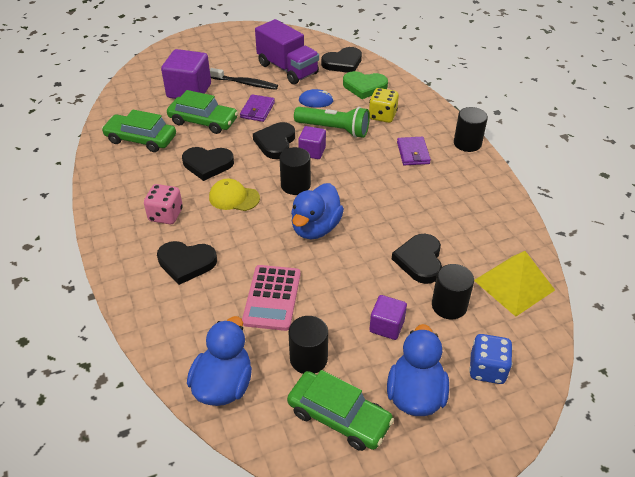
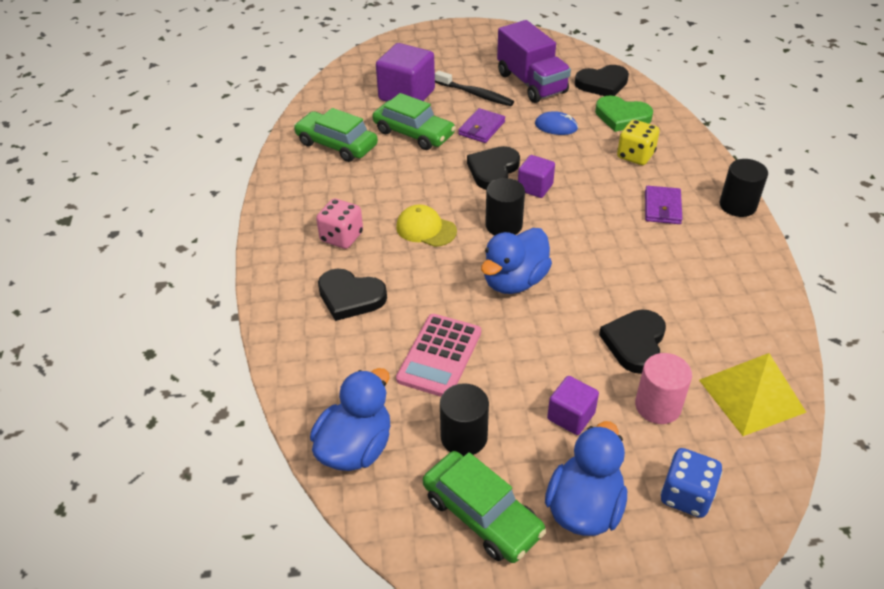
camera: 15 degrees right, 0 degrees up
black heart [182,147,234,181] -> none
green flashlight [294,107,370,138] -> none
black cylinder [432,264,474,320] -> pink cylinder [635,353,692,424]

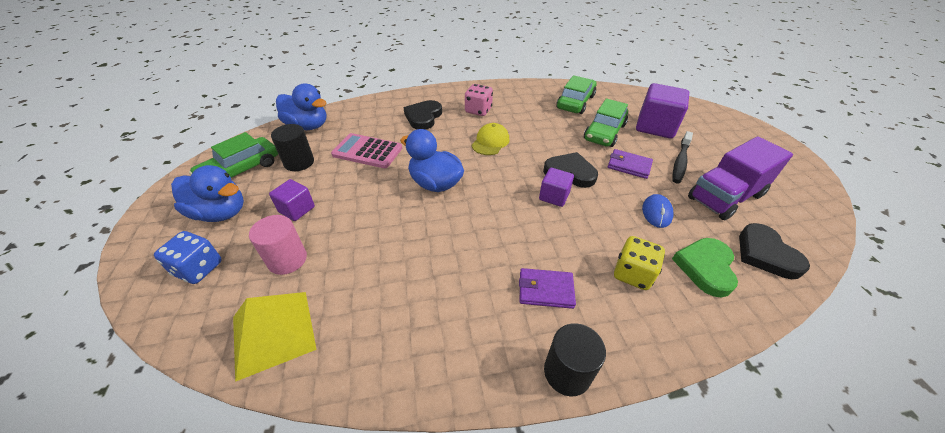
camera: 85 degrees right, 0 degrees up
black cylinder [485,178,525,235] -> none
black heart [599,309,666,374] -> none

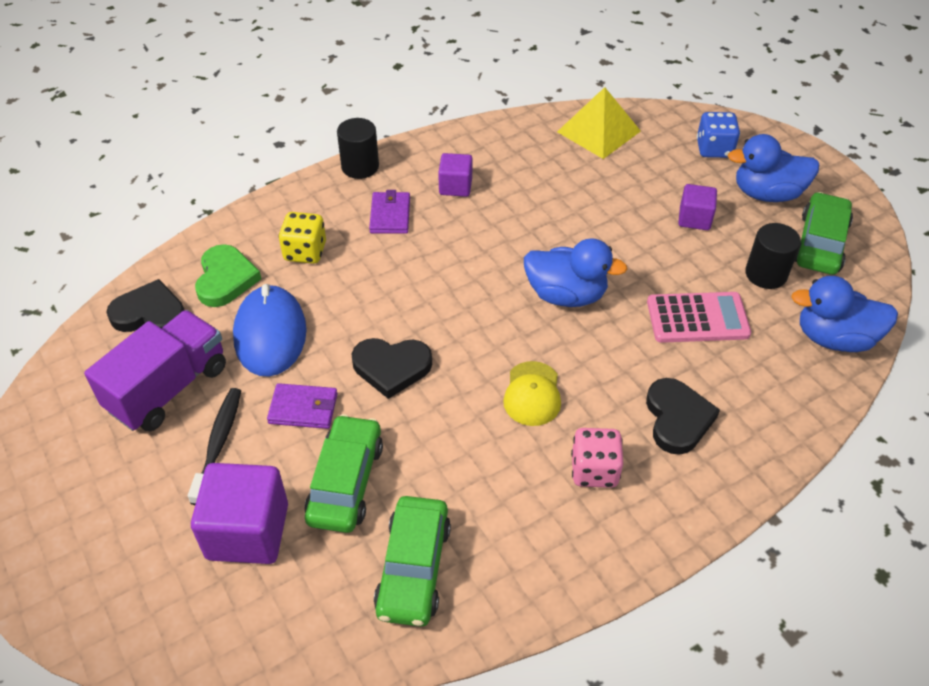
camera: 160 degrees right, 5 degrees up
pink cylinder [249,215,307,275] -> none
purple wallet [519,268,576,309] -> purple wallet turned 75 degrees counterclockwise [369,190,410,234]
purple cube [539,168,574,207] -> purple cube moved to [438,153,472,197]
blue mouse [642,194,674,228] -> blue mouse [233,284,307,377], size x1.89
black heart [739,223,810,279] -> black heart turned 45 degrees counterclockwise [106,279,185,332]

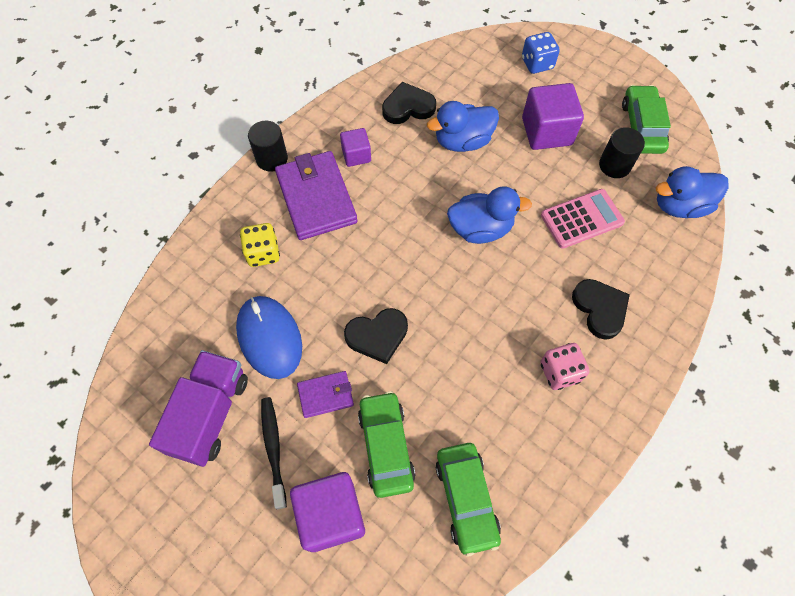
camera: 20 degrees left, 15 degrees up
black heart [106,279,185,332] -> black heart moved to [382,82,436,124]
green heart [195,244,261,307] -> none
purple wallet [369,190,410,234] -> purple wallet [275,151,357,240], size x1.93
yellow cap [503,361,561,426] -> none
yellow pyramid [557,87,641,159] -> none
purple cube [678,184,717,230] -> purple cube [522,83,584,150], size x1.77
blue duck [728,134,819,202] -> blue duck moved to [427,101,499,152]

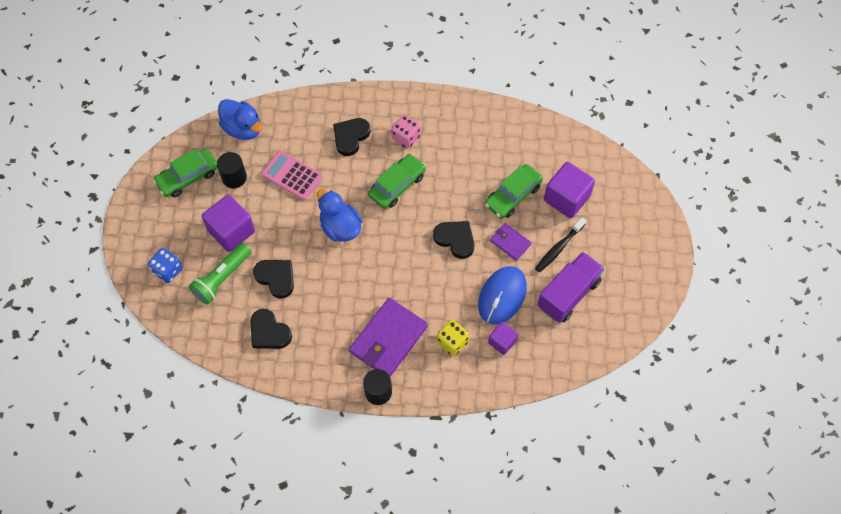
camera: 125 degrees left, 0 degrees up
purple truck [149,350,248,467] -> purple truck turned 150 degrees clockwise [537,252,605,323]
purple cube [340,128,371,167] -> purple cube moved to [488,322,518,355]
blue duck [427,101,499,152] -> black heart [253,260,294,299]
green car [436,443,501,556] -> green car moved to [368,154,426,209]
none -> green flashlight [189,243,252,305]

